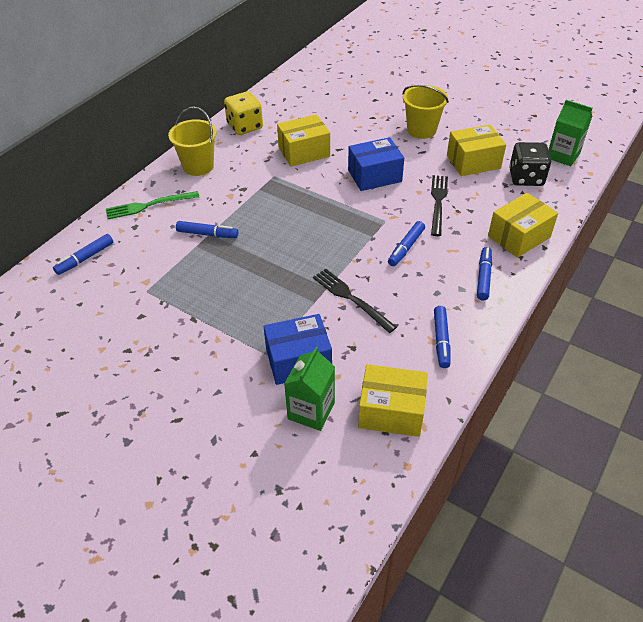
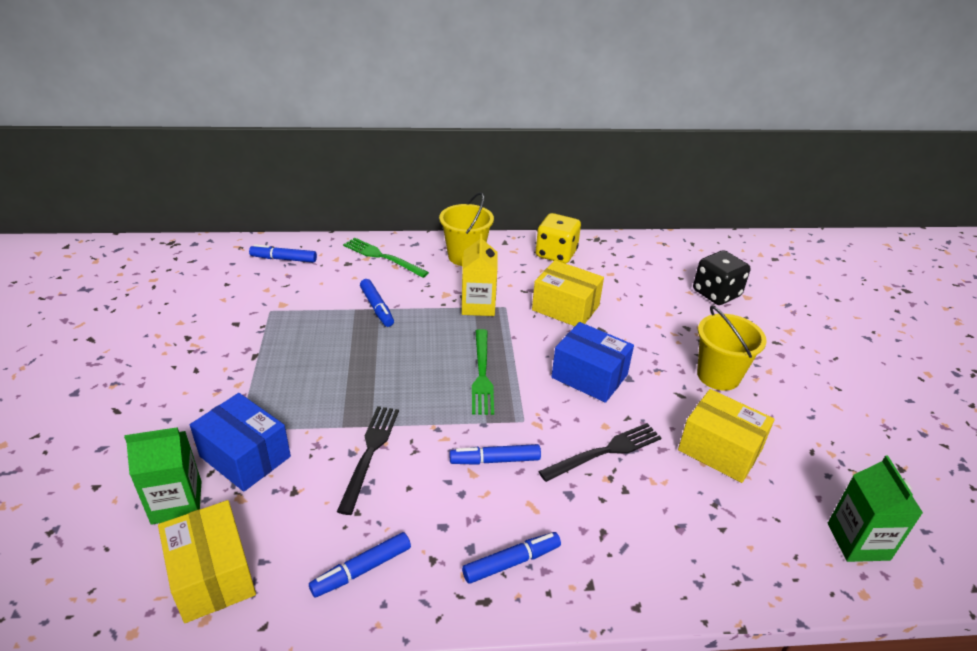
camera: 50 degrees right, 10 degrees down
yellow box [488,193,558,258] -> none
black dice [509,142,551,186] -> black dice moved to [693,250,750,305]
none -> yellow carton [462,234,497,316]
none -> green fork [472,329,494,415]

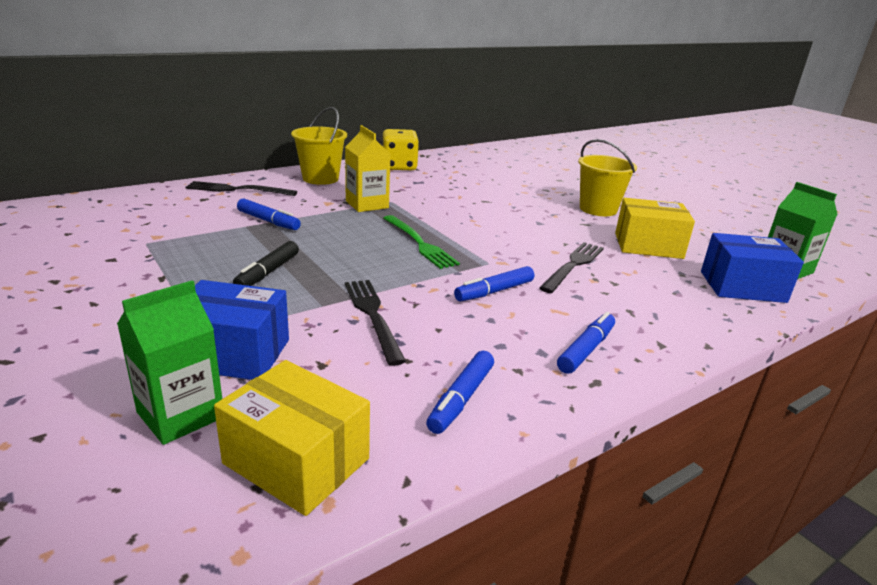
camera: 30 degrees left, 10 degrees down
blue marker [249,244,317,263] -> none
green fork [343,238,429,278] -> black fork [186,181,297,196]
yellow box [532,260,604,326] -> none
blue box [551,322,634,403] -> blue box moved to [701,233,804,303]
black dice [693,250,750,305] -> none
none -> black marker [233,241,299,286]

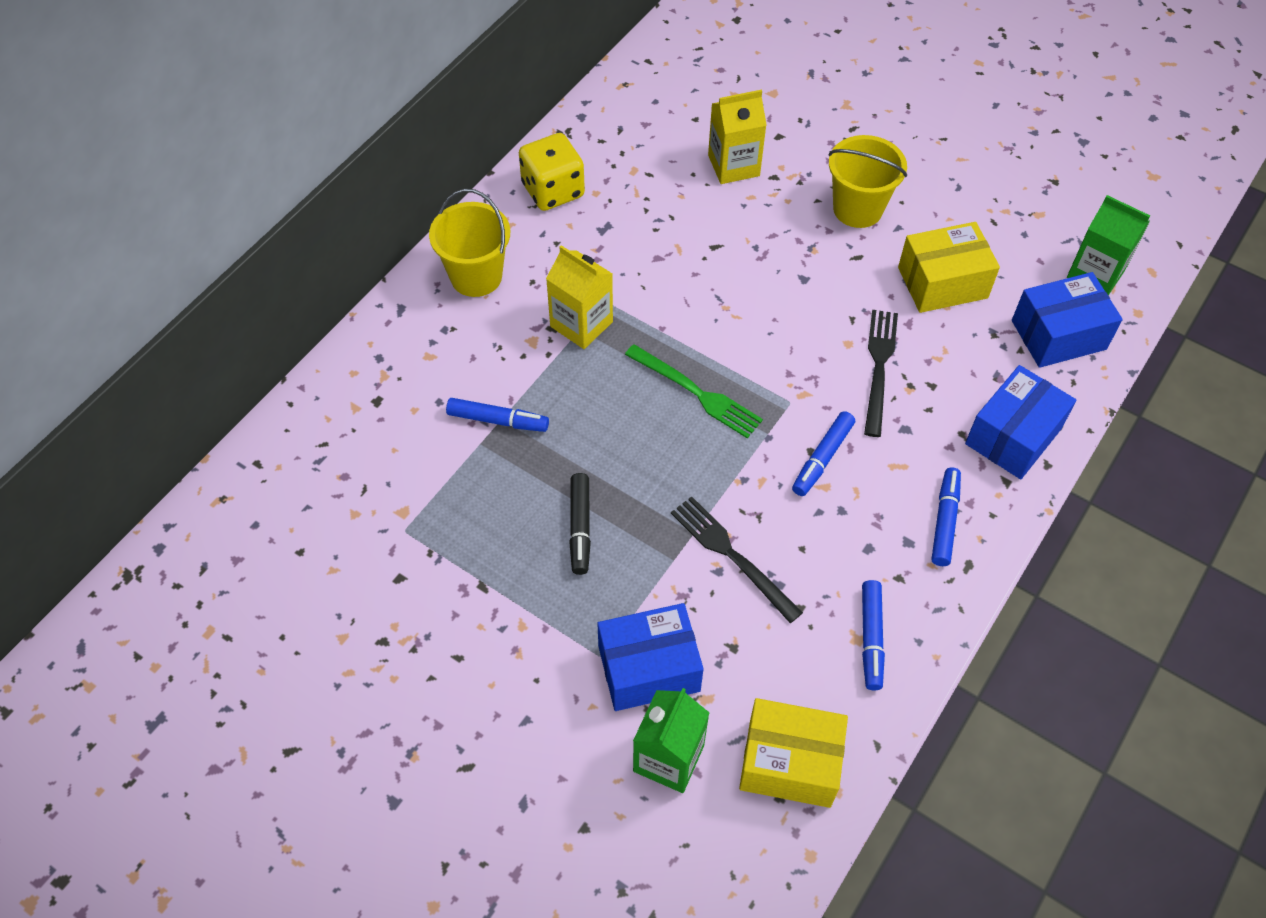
camera: 20 degrees left, 30 degrees up
black fork [186,181,297,196] -> none
none -> yellow carton [708,90,767,184]
none -> blue box [965,365,1076,479]

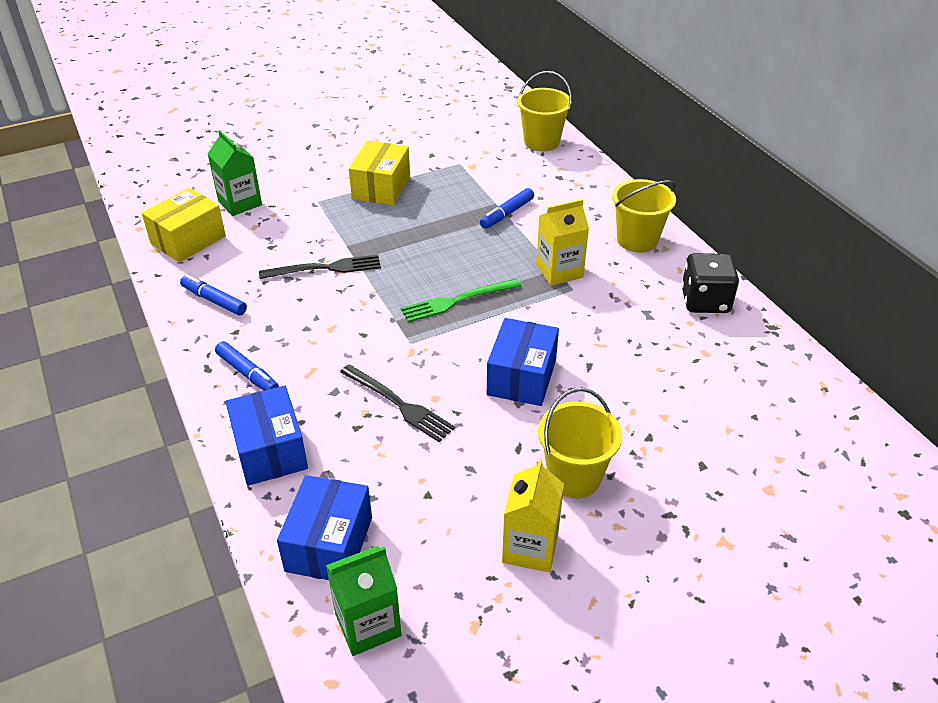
camera: 120 degrees right, 15 degrees down
yellow dice [519,133,585,211] -> black dice [681,253,739,313]
black marker [569,473,591,575] -> none
blue box [597,603,704,711] -> blue box moved to [487,318,559,406]
yellow carton [708,90,767,184] -> yellow carton moved to [502,459,564,573]
blue marker [792,411,855,496] -> none
yellow box [898,222,1000,313] -> yellow box moved to [349,141,410,205]
none -> yellow bucket [517,71,572,151]

